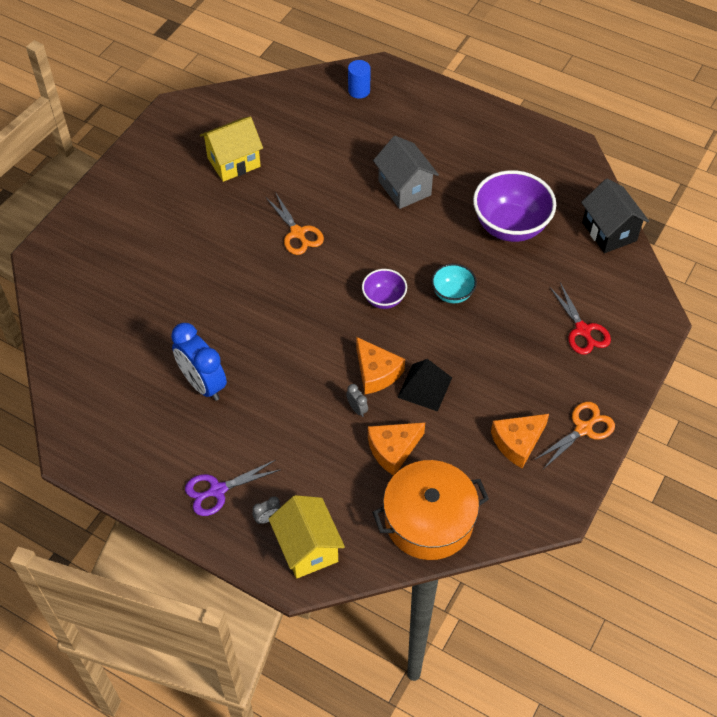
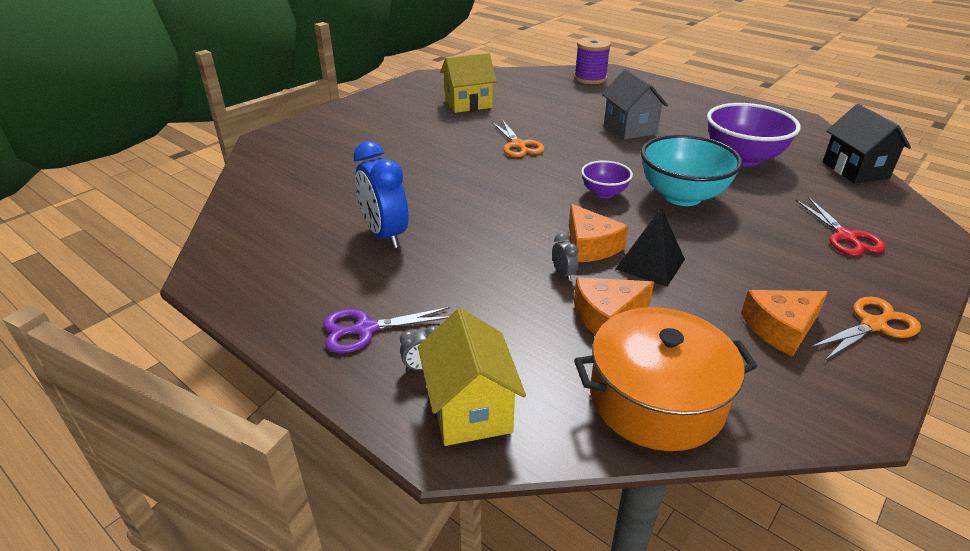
camera: 10 degrees right, 20 degrees down
blue cylinder [348,60,371,99] -> purple spool [574,37,611,84]
turquoise bowl [431,263,477,303] -> turquoise bowl [641,134,742,206], size x1.88

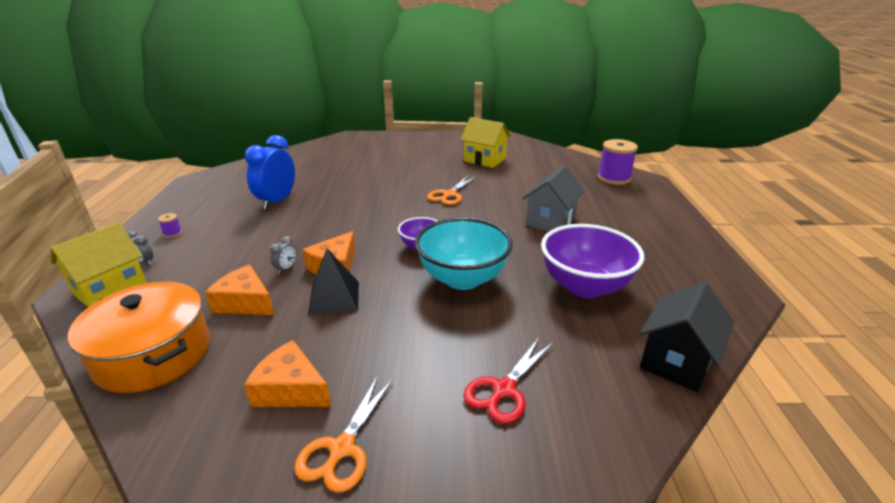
camera: 50 degrees right, 5 degrees down
purple scissors [323,307,451,353] -> purple spool [158,213,182,238]
orange scissors [809,297,921,360] -> orange scissors turned 90 degrees clockwise [294,376,393,493]

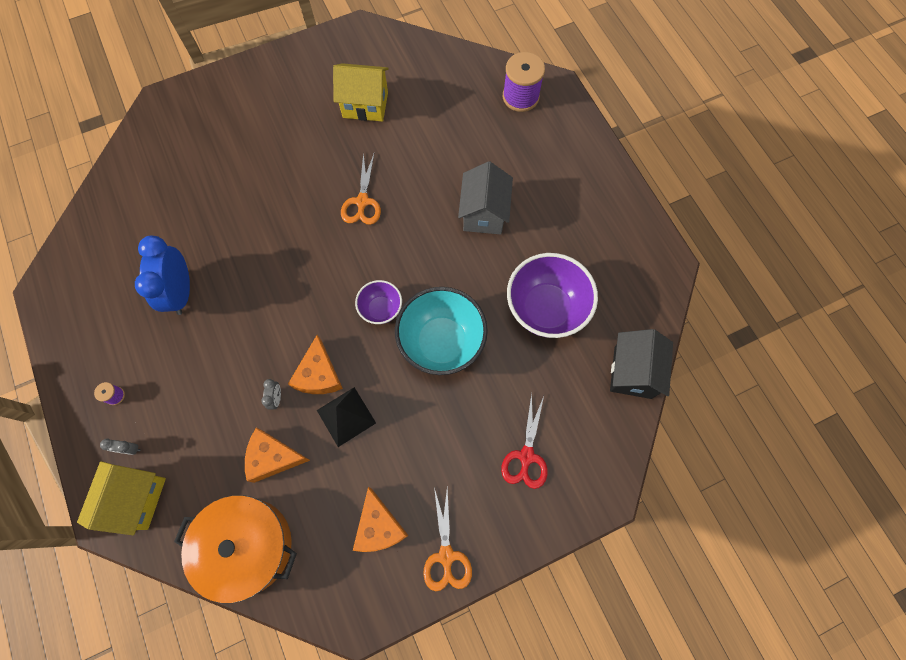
camera: 25 degrees left, 40 degrees up
orange cheese [244,340,332,407] -> orange cheese turned 105 degrees counterclockwise [353,487,409,552]

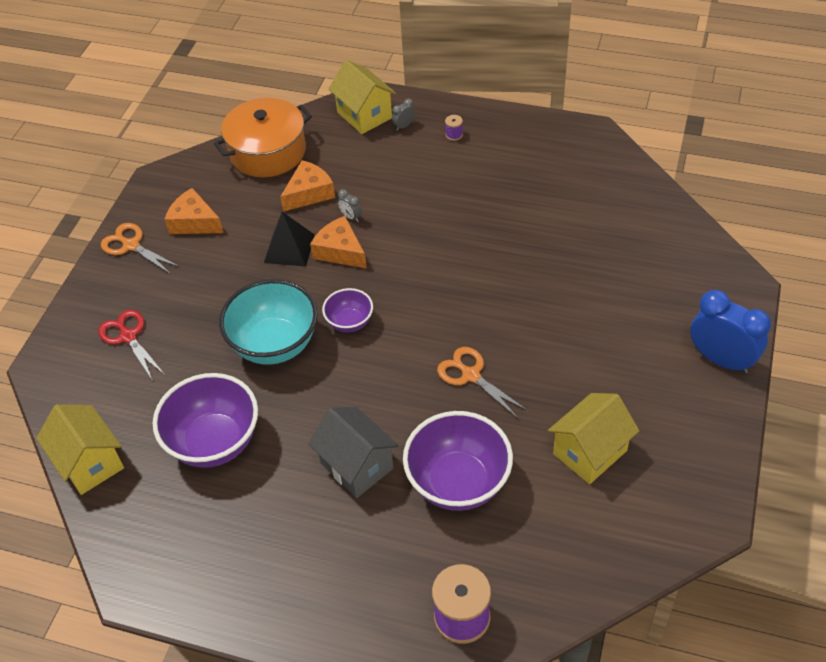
camera: 135 degrees right, 20 degrees down
blue clock [135,236,190,315] -> blue clock moved to [690,290,771,374]
black house [610,329,673,399] -> yellow house [36,404,124,495]
none -> purple bowl [403,411,513,511]

